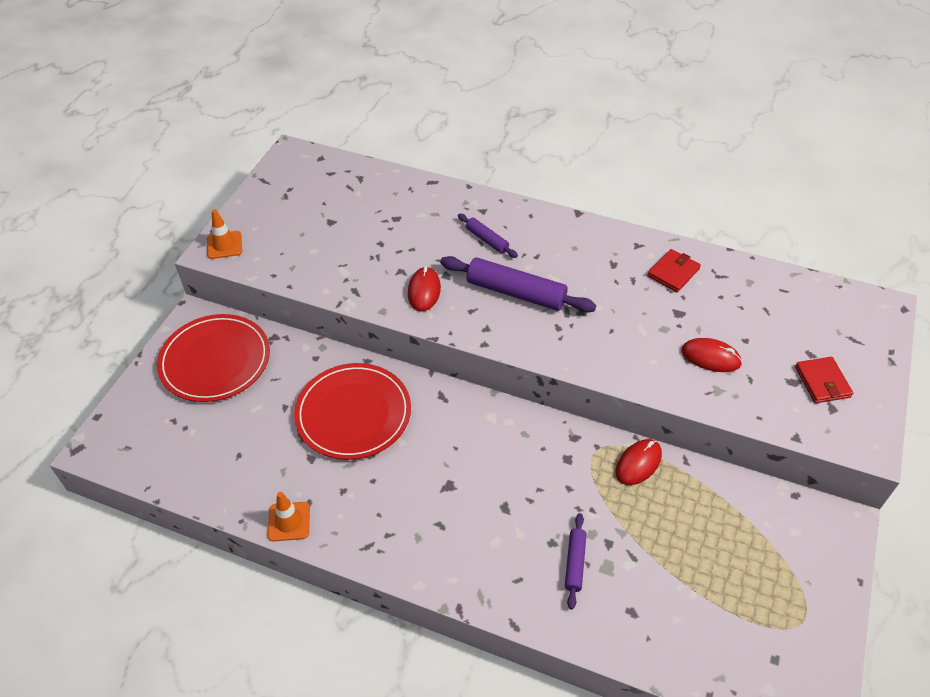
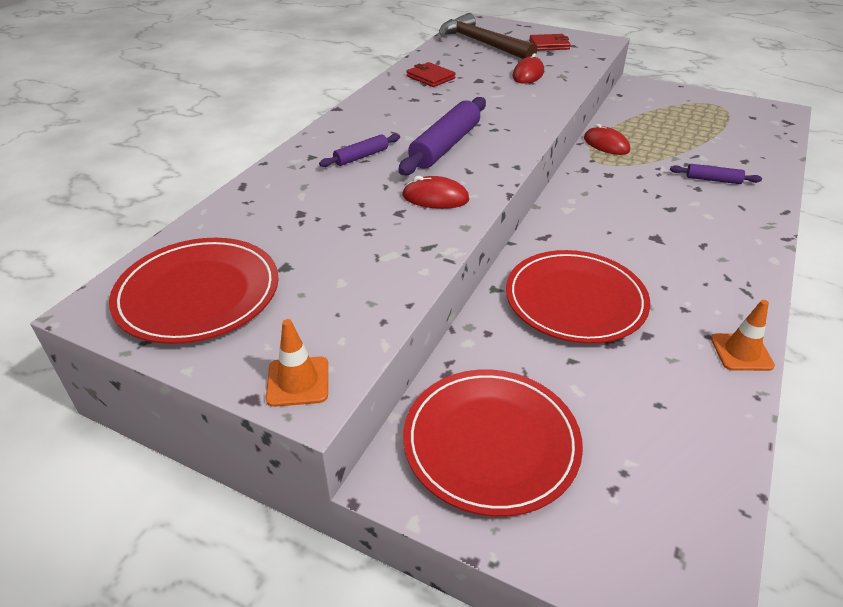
camera: 85 degrees left, 10 degrees down
none -> red plate [109,238,279,344]
none -> brown hammer [439,13,537,59]

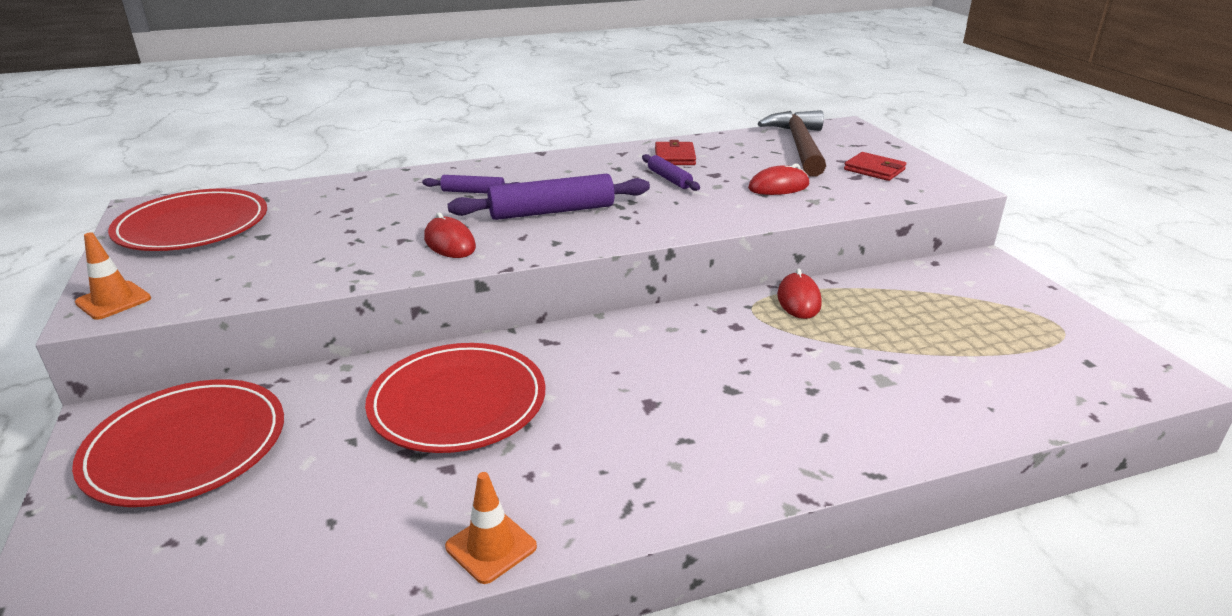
camera: 45 degrees right, 10 degrees down
purple rolling pin [670,164,762,184] -> purple rolling pin moved to [642,154,700,191]

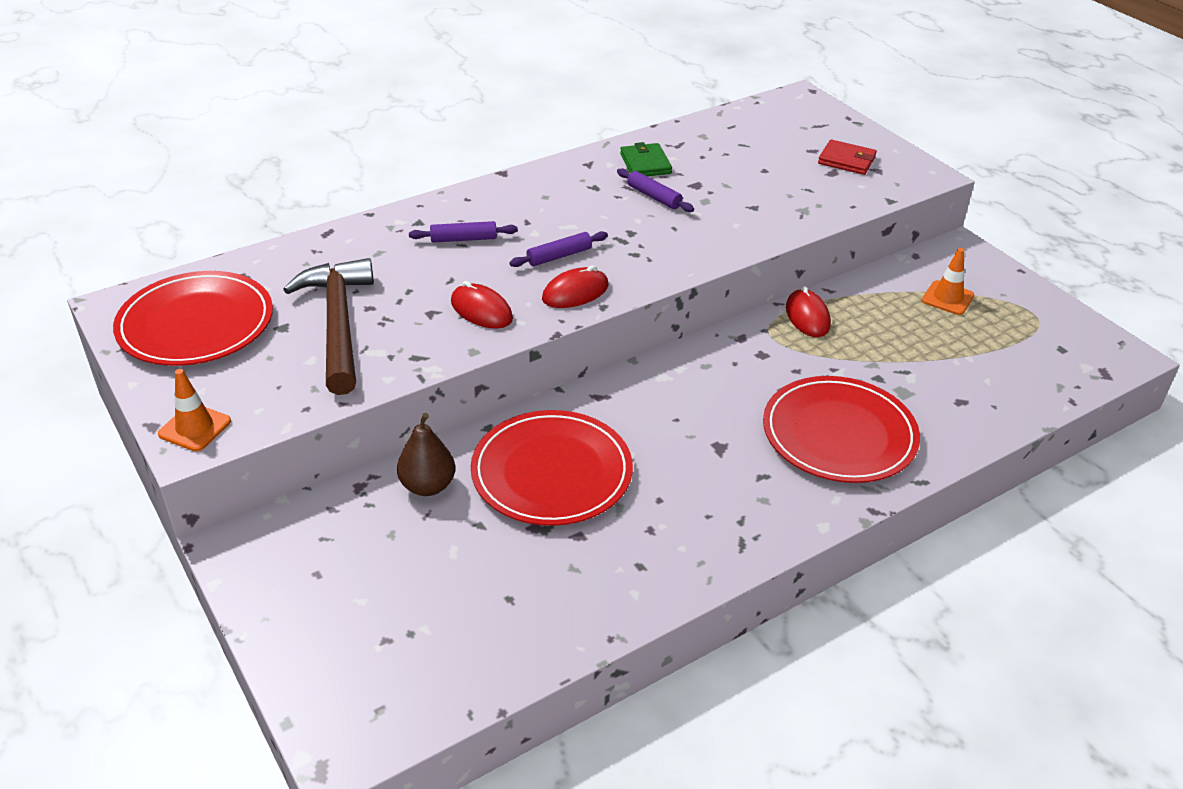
camera: 15 degrees left, 10 degrees up
red plate [72,379,284,507] -> red plate moved to [763,376,920,483]
orange traffic cone [445,472,537,584] -> orange traffic cone moved to [922,248,974,315]
purple rolling pin [448,174,650,220] -> purple rolling pin [509,231,608,267], size x0.53
red wallet [655,140,696,165] -> green wallet [620,142,672,176]
red mouse [748,163,809,195] -> red mouse moved to [542,265,609,308]
brown hammer [758,110,826,177] -> brown hammer moved to [283,258,374,395]
none -> brown pear [397,413,455,496]

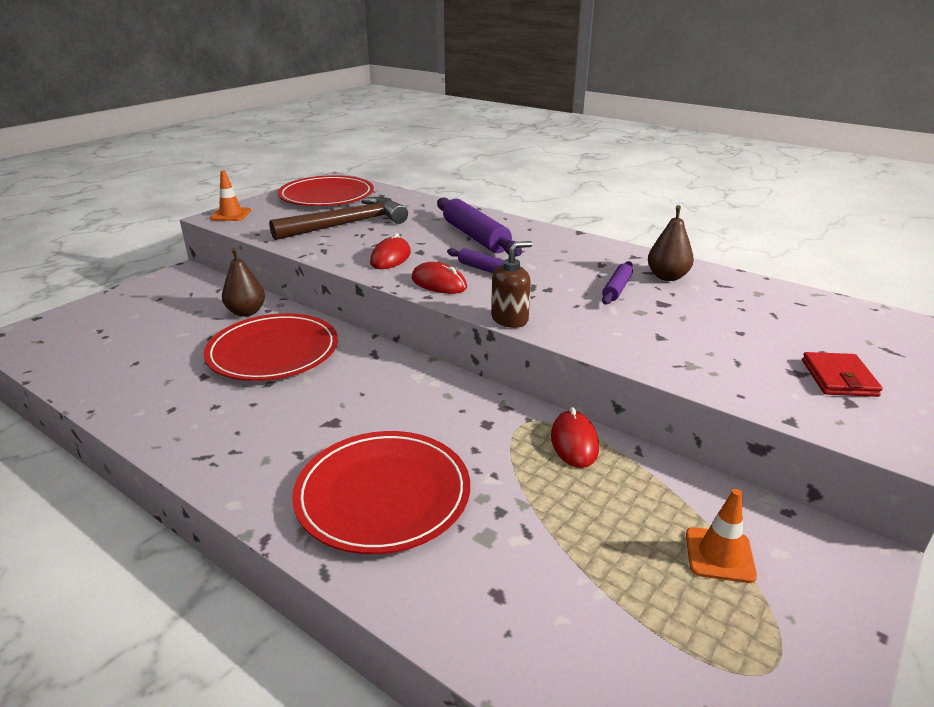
camera: 70 degrees right, 10 degrees down
purple rolling pin [409,221,518,243] -> purple rolling pin [437,198,522,257], size x1.88
green wallet [620,142,672,176] -> brown pear [648,205,694,281]
red mouse [786,286,831,337] -> red mouse turned 60 degrees counterclockwise [551,407,599,468]
none -> brown soap dispenser [491,241,532,328]

